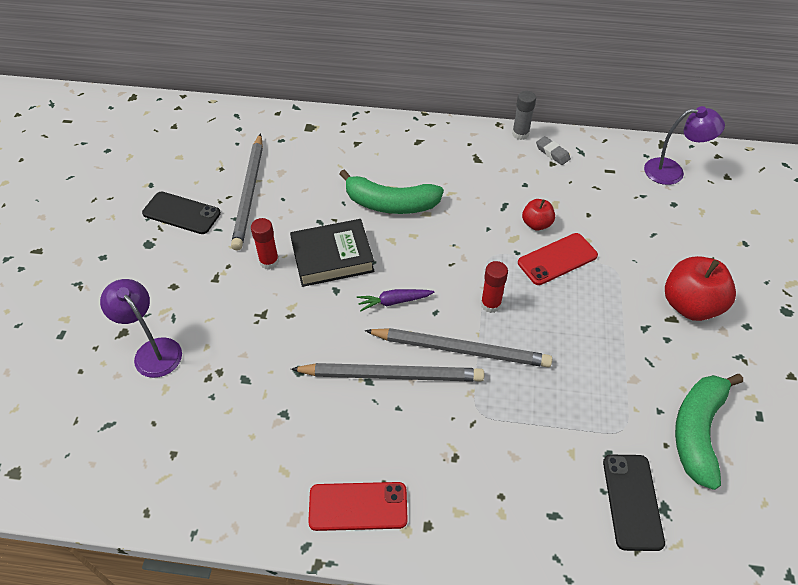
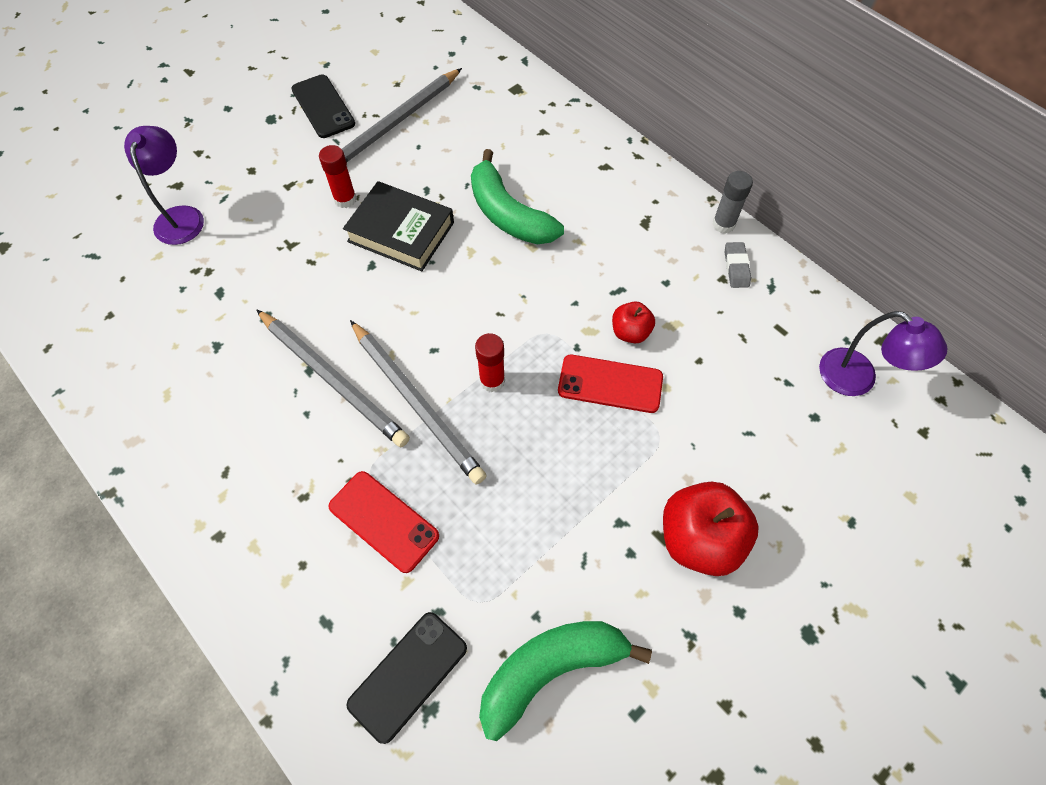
camera: 40 degrees right, 10 degrees up
red phone [308,482,408,531] -> red phone moved to [328,471,439,573]
purple carrot [357,289,434,312] -> none

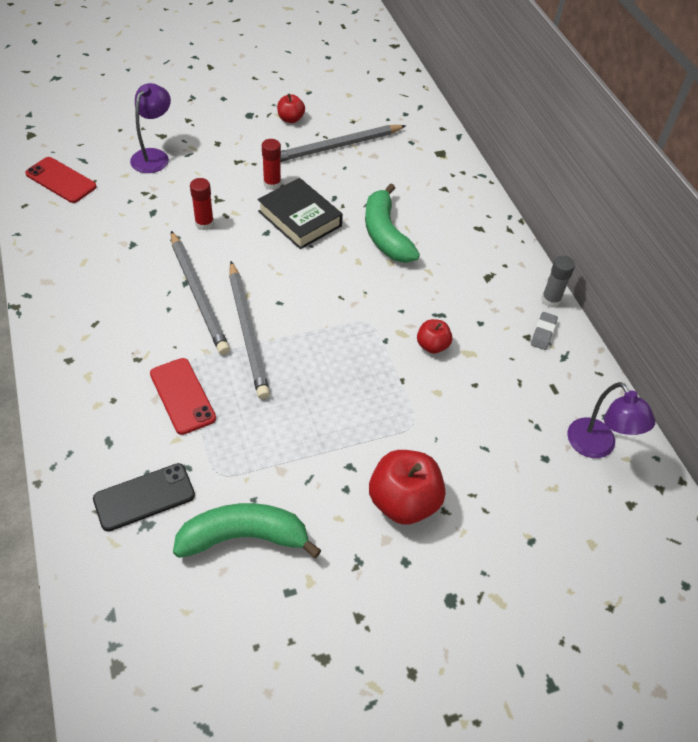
camera: 20 degrees right, 10 degrees down
black phone [292,74,355,138] -> red apple [277,93,305,123]
red glue stick [475,333,505,392] -> red glue stick moved to [190,178,214,230]
red phone [558,355,663,413] -> red phone moved to [25,157,97,203]

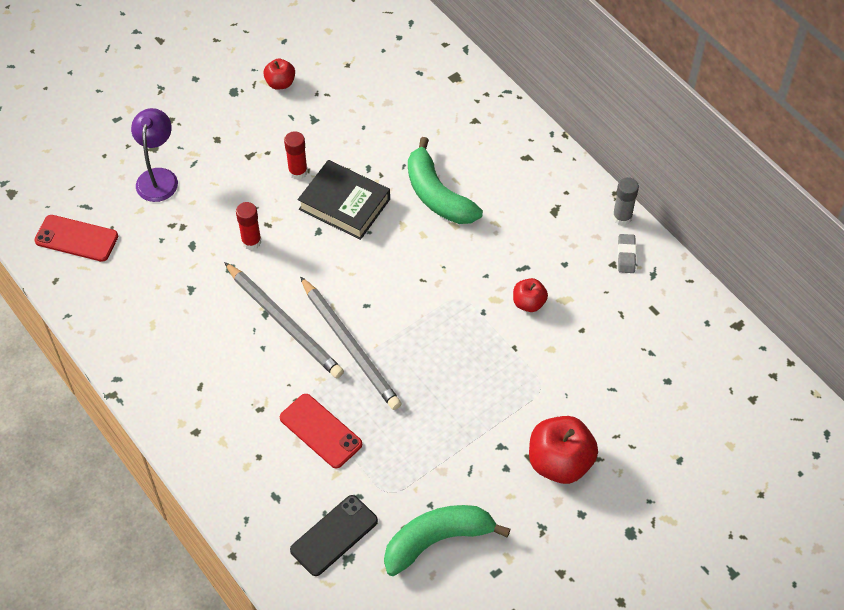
camera: 15 degrees left, 5 degrees up
grey pencil [280,125,406,162] -> none
purple lamp [567,382,656,458] -> none

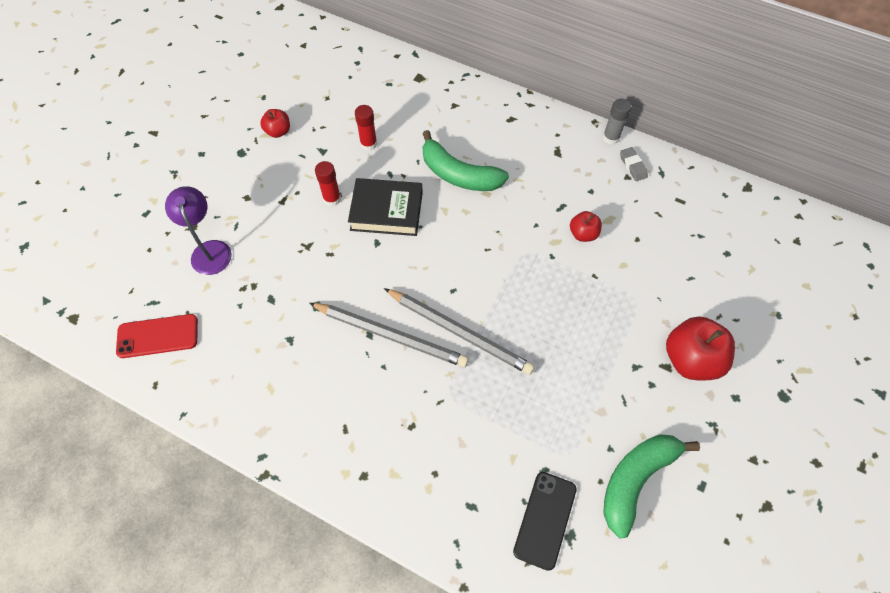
camera: 25 degrees left, 5 degrees up
red glue stick [236,202,261,250] -> red glue stick moved to [355,105,377,151]
red phone [280,394,362,468] -> none

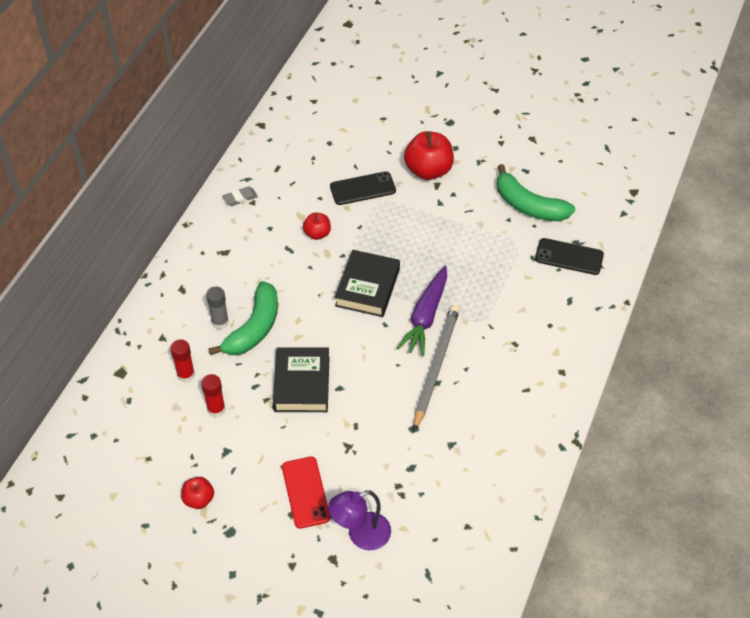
camera: 95 degrees left, 10 degrees down
red phone [116,314,198,358] -> red phone moved to [282,457,330,529]
red glue stick [315,161,341,206] -> red glue stick moved to [170,339,195,382]
grey pencil [384,288,535,375] -> purple carrot [396,266,447,357]
grey glue stick [603,99,631,145] -> grey glue stick moved to [206,286,229,329]
none -> black phone [330,171,396,205]
none -> black book [335,250,400,317]

